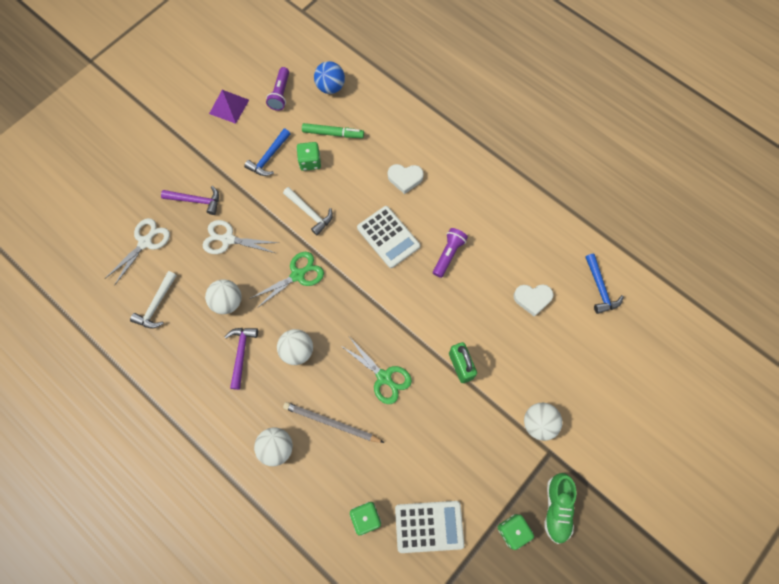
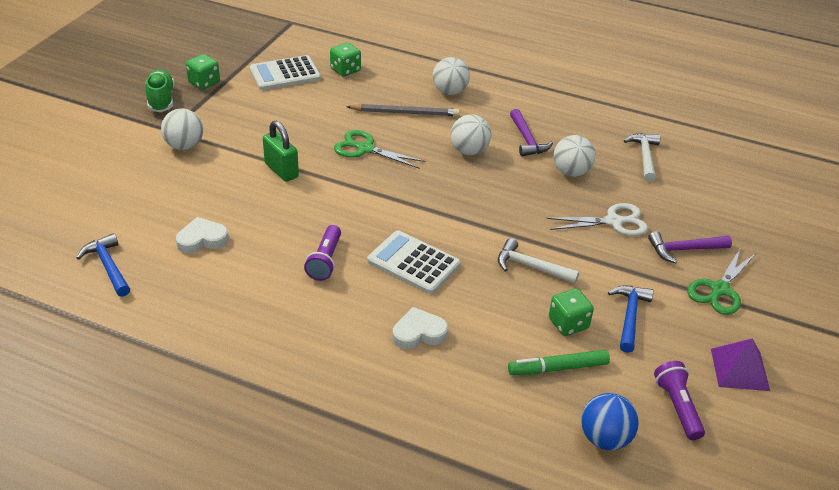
camera: 160 degrees right, 30 degrees down
white scissors [105,218,170,286] -> none
green scissors [250,252,324,309] -> green scissors moved to [687,247,756,315]

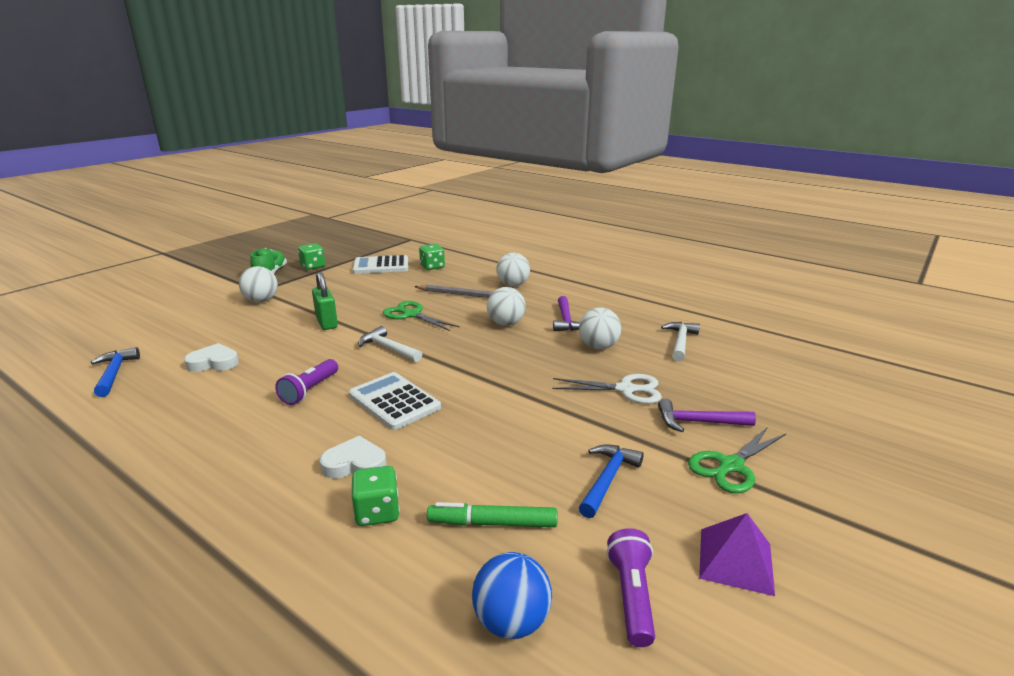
camera: 15 degrees right, 15 degrees down
white hammer [498,238,579,284] -> white hammer moved to [358,326,422,362]
green dice [549,288,594,336] -> green dice moved to [351,466,400,526]

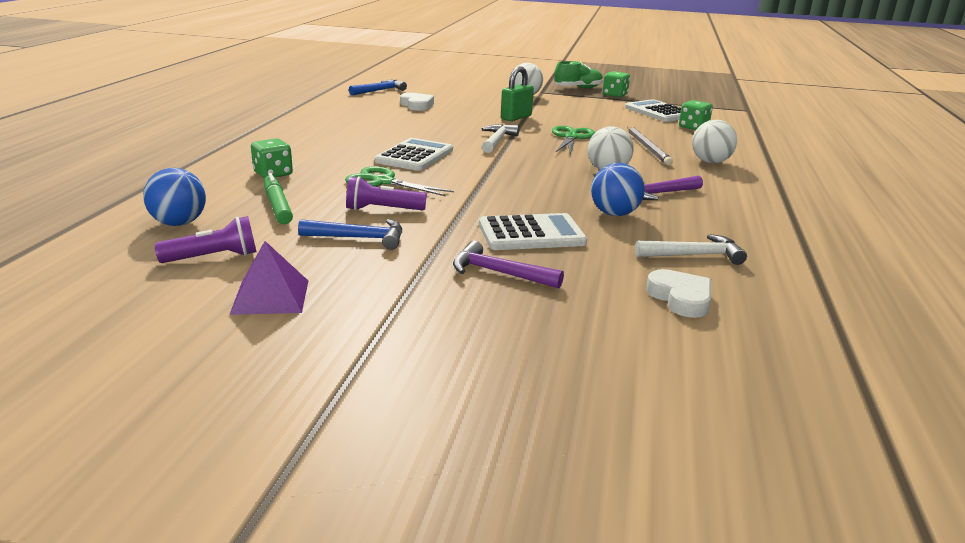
camera: 65 degrees right, 0 degrees up
purple flashlight [275,359,338,405] -> purple flashlight moved to [346,176,427,211]
white heart [320,436,387,479] -> white heart moved to [646,269,711,318]
white scissors [553,374,662,404] -> white calculator [479,213,587,250]
white ball [579,307,621,349] -> blue ball [591,163,645,216]
purple hammer [658,399,756,432] -> purple hammer turned 45 degrees counterclockwise [453,241,564,288]
green scissors [688,427,786,493] -> green scissors moved to [345,166,454,196]

